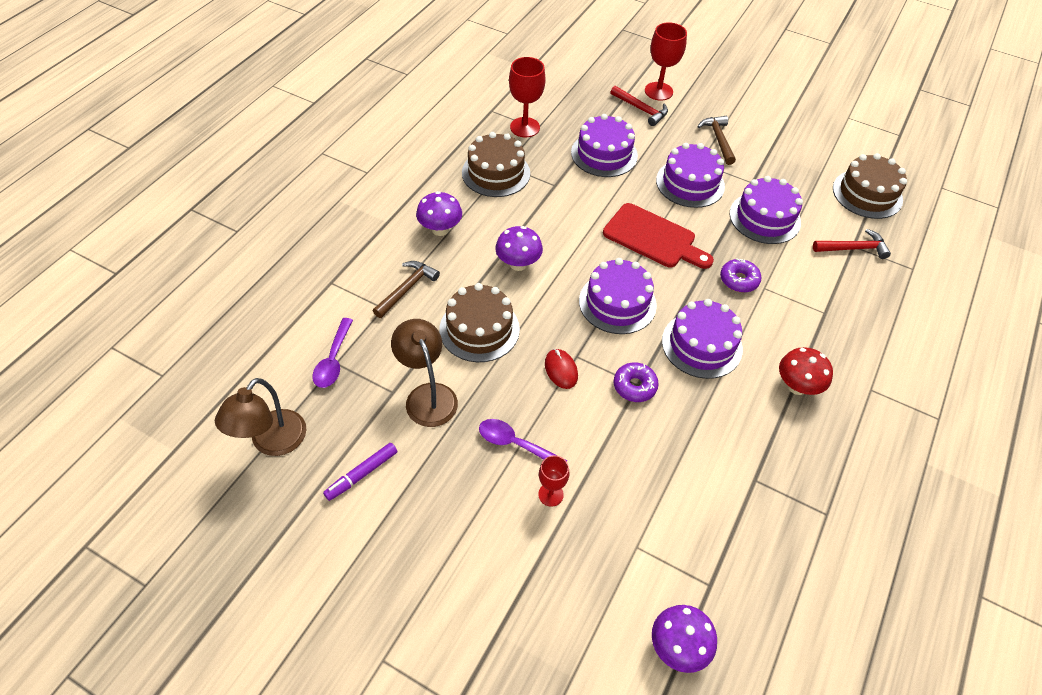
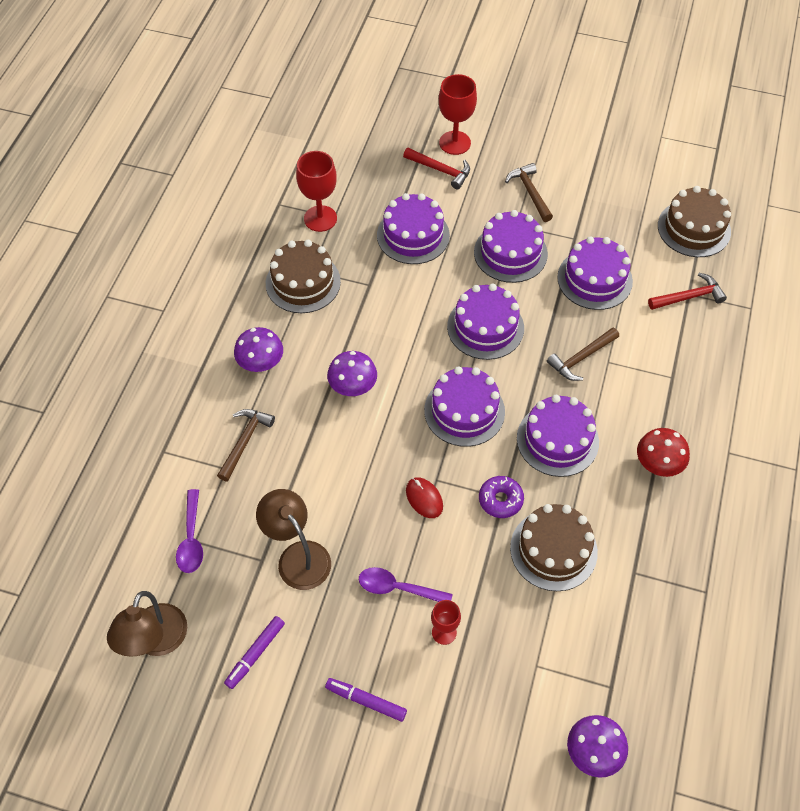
camera: 10 degrees left, 5 degrees up
brown cake [439,283,520,362] -> brown cake moved to [510,504,598,591]
red cutting board [603,203,714,269] -> purple cake [447,284,524,360]
purple donut [720,259,761,293] -> brown hammer [547,327,619,381]
none -> purple marker [325,678,407,722]

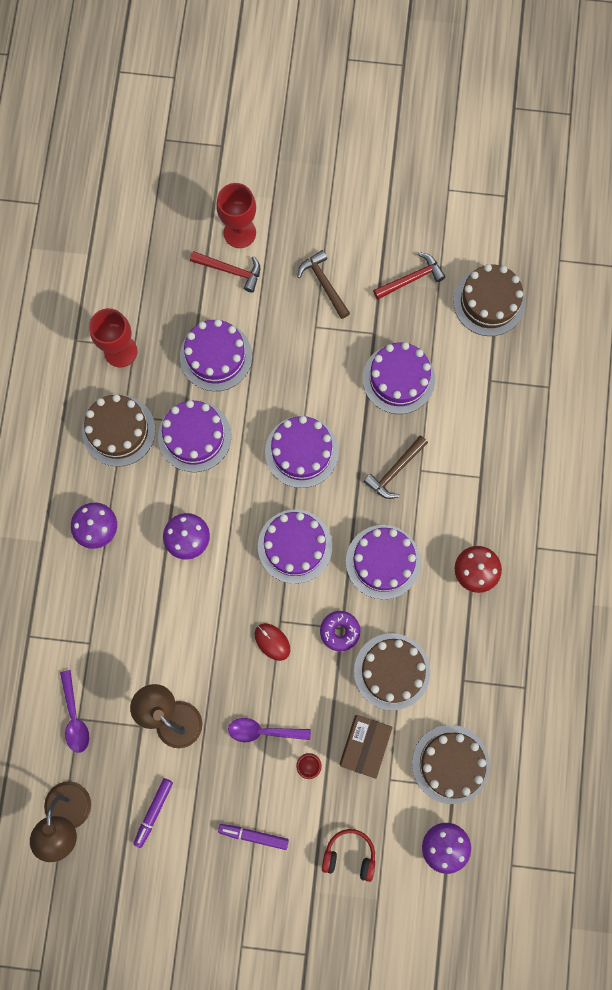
camera: 10 degrees left, 20 degrees up
brown hammer [217,409,275,481] -> none
purple cake [474,210,548,283] -> purple cake moved to [158,400,232,472]
red hammer [648,273,727,310] -> red hammer moved to [373,252,446,300]
none -> red headphones [322,829,375,882]
none -> brown box [339,715,393,779]
none -> brown cake [412,725,490,804]

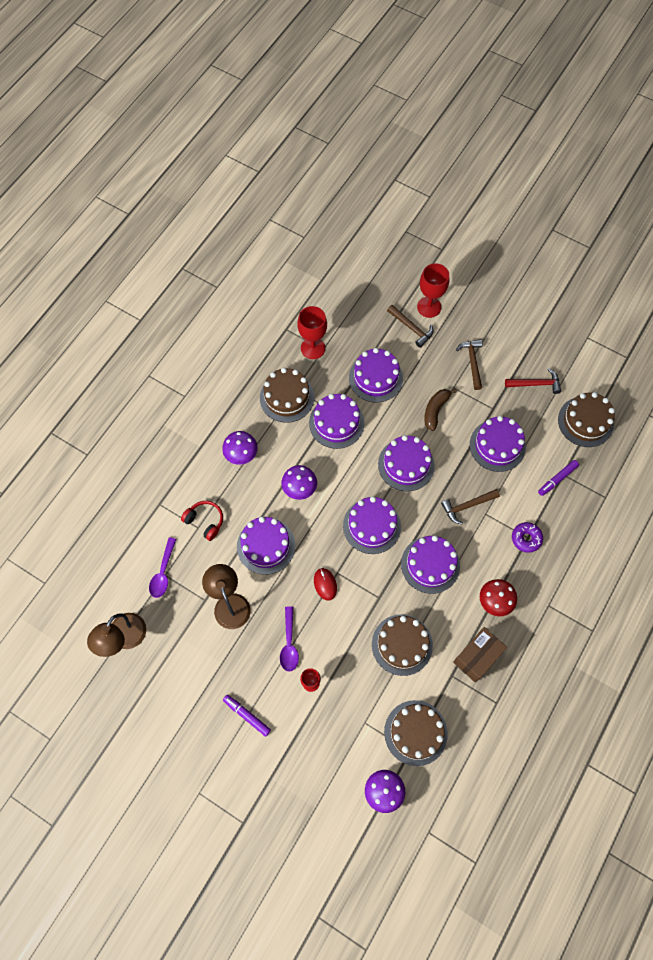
camera: 25 degrees right, 10 degrees down
purple marker [133,778,173,848] -> purple marker moved to [538,460,579,496]
red hammer [190,251,260,293] -> brown hammer [387,305,434,348]
purple spoon [228,718,311,742] -> purple spoon turned 120 degrees counterclockwise [280,606,299,672]
purple donut [320,611,360,651] -> purple donut moved to [512,522,543,553]
red headphones [322,829,375,882] -> red headphones moved to [181,501,223,541]
brown box [339,715,393,779] -> brown box moved to [453,627,507,682]
none -> purple cake [237,516,295,574]
none -> brown banana [424,389,457,431]

